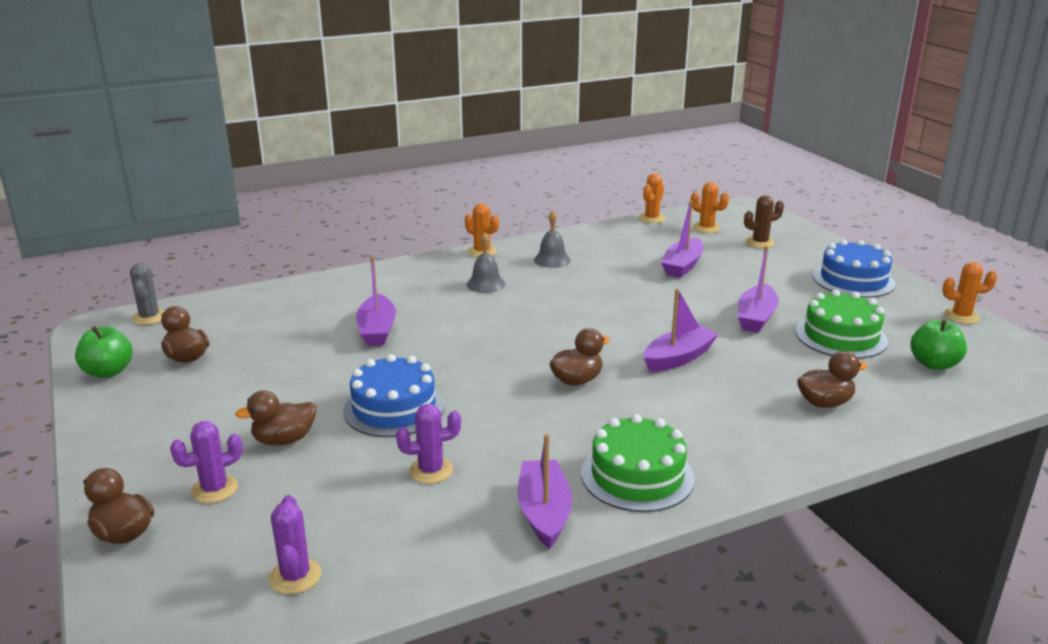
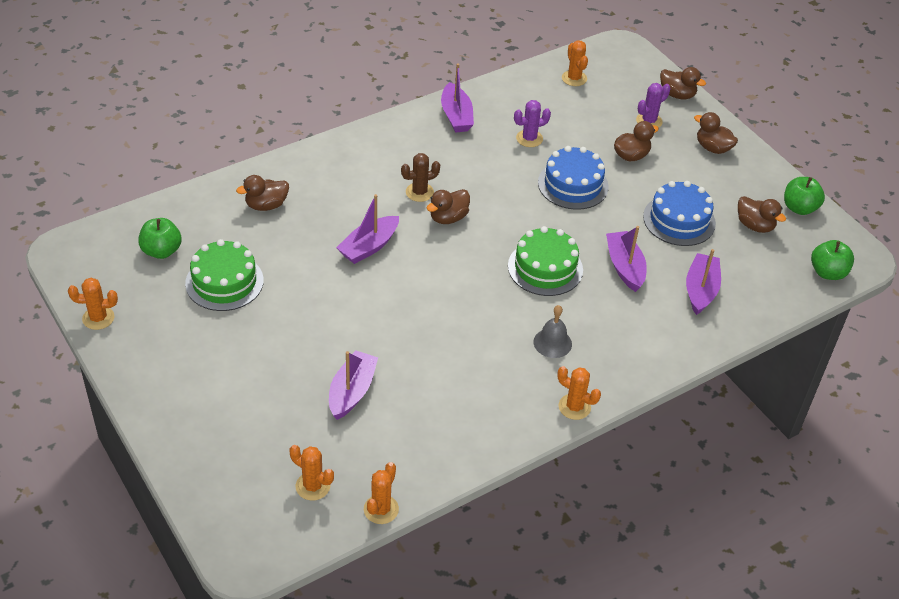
camera: 170 degrees right, 20 degrees up
grey cactus [130,263,164,325] -> green apple [811,240,854,280]
purple cactus [269,495,322,594] -> orange cactus [562,40,588,86]
grey bell [534,210,571,268] -> none
green cake [581,414,695,512] -> green cake moved to [508,226,583,296]
purple boat [738,246,779,333] -> purple boat moved to [686,249,721,315]
brown cactus [744,195,784,248] -> brown cactus moved to [401,153,440,202]
blue cake [813,239,895,298] -> blue cake moved to [643,181,716,246]
none -> brown duck [694,112,738,154]

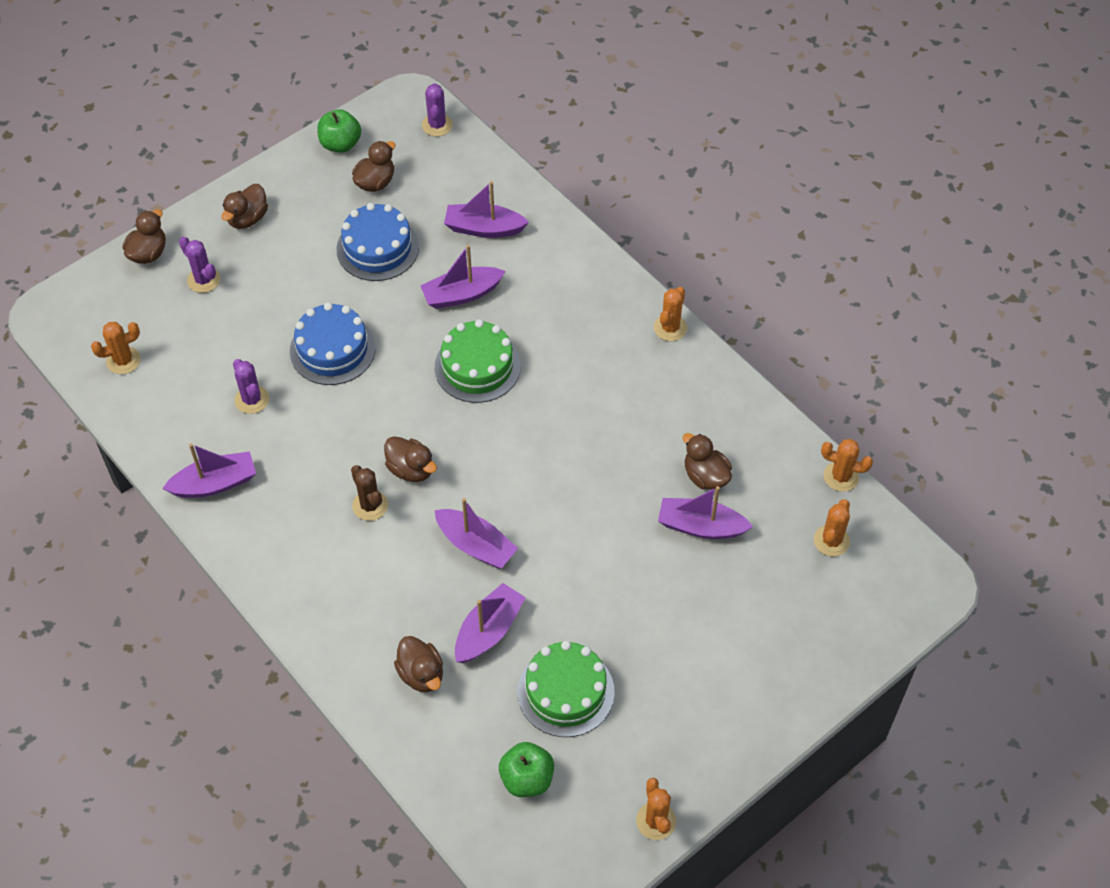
camera: 95 degrees left, 10 degrees up
grey bell [534,305,572,358] -> none
brown duck [614,121,659,161] -> brown duck moved to [683,433,732,490]
green apple [811,240,854,280] -> purple cactus [422,83,453,136]
none -> purple boat [455,583,526,663]

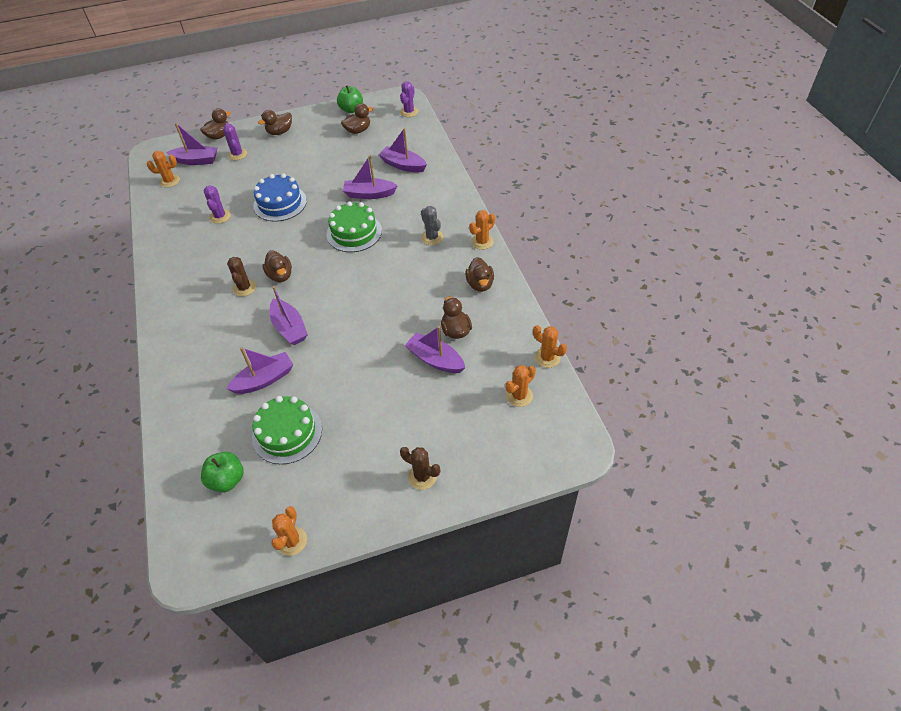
camera: 25 degrees right, 5 degrees down
purple boat [162,443,256,498] -> purple boat moved to [166,123,218,165]
blue cake [337,203,419,281] -> none
brown duck [394,636,443,692] -> brown duck moved to [465,257,494,292]
none -> brown cactus [400,447,440,490]
none -> grey cactus [421,206,443,245]

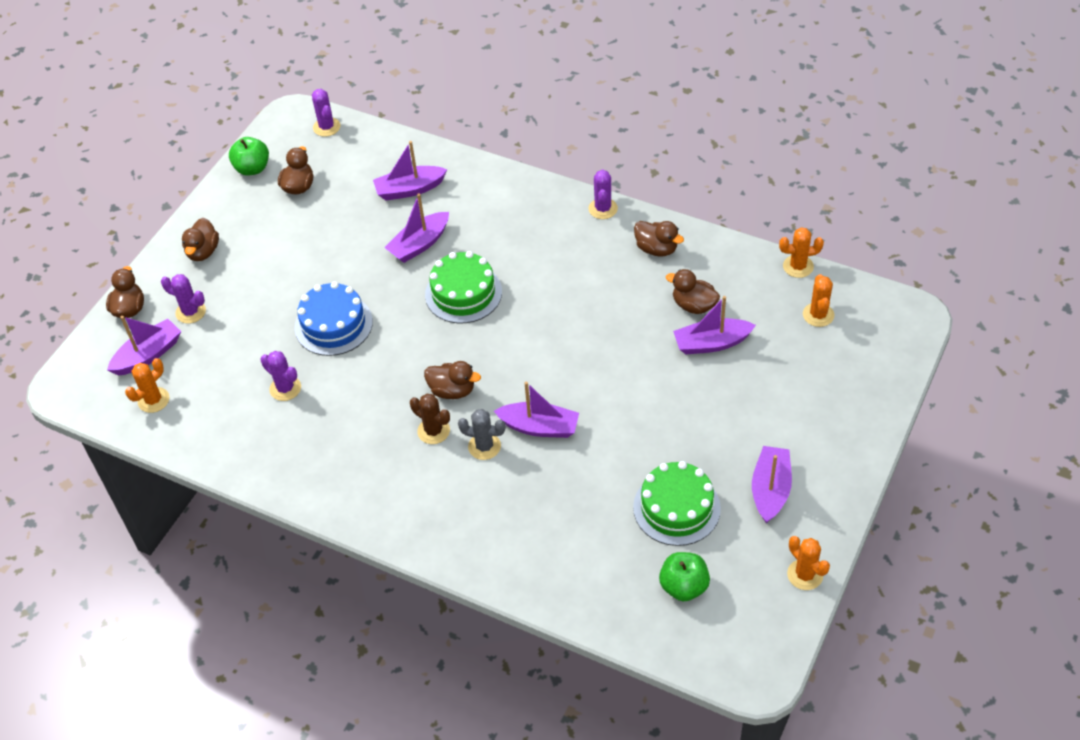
camera: 45 degrees left, 0 degrees up
purple boat [226,347,293,394] -> purple boat moved to [752,446,792,523]
brown cactus [400,447,440,490] -> none
grey cactus [421,206,443,245] -> grey cactus moved to [458,409,505,460]
orange cactus [469,210,495,250] -> purple cactus [588,169,618,219]

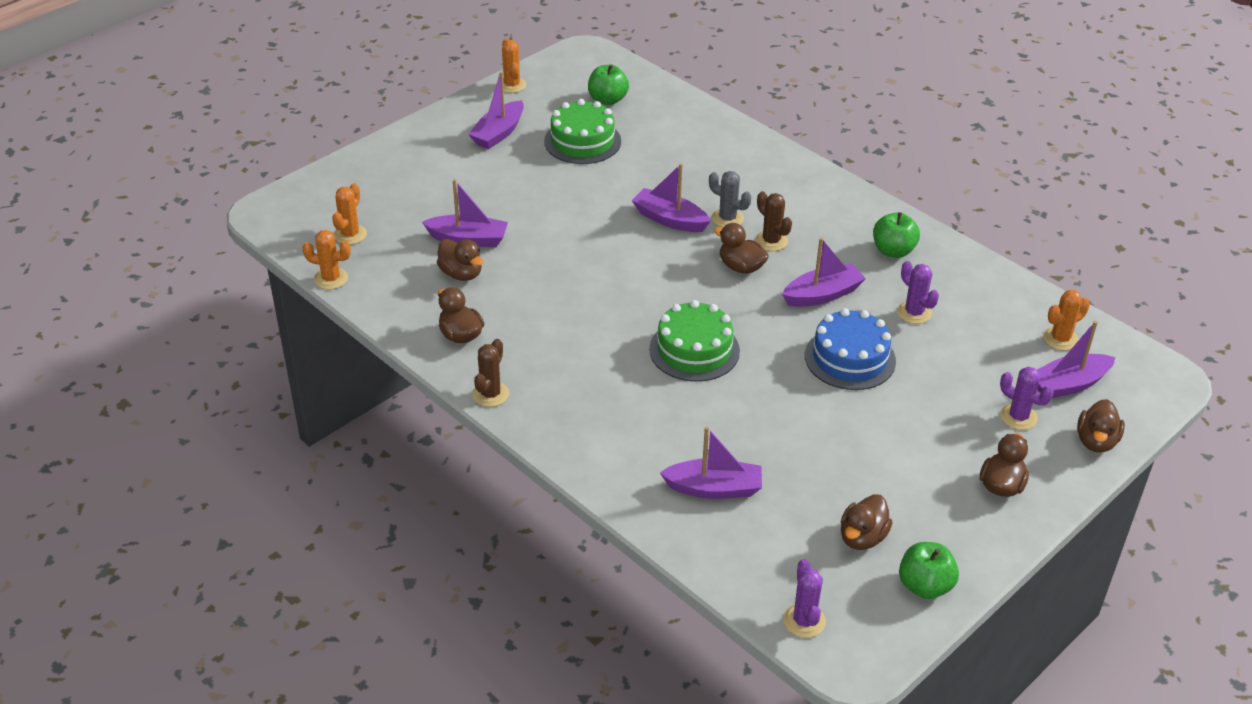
camera: 165 degrees left, 10 degrees down
purple boat [384,193,449,263] -> purple boat moved to [782,237,866,307]
purple cactus [588,169,618,219] -> brown cactus [472,339,509,407]
none -> green apple [873,212,920,258]

